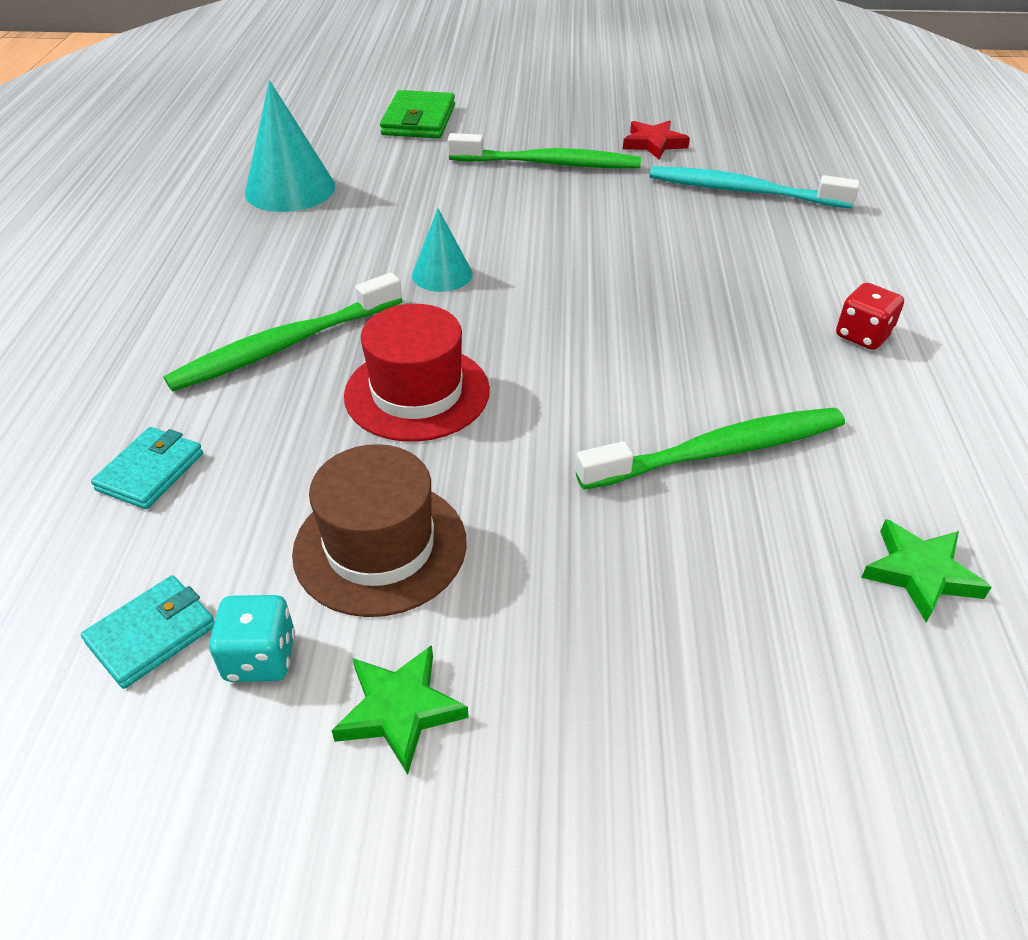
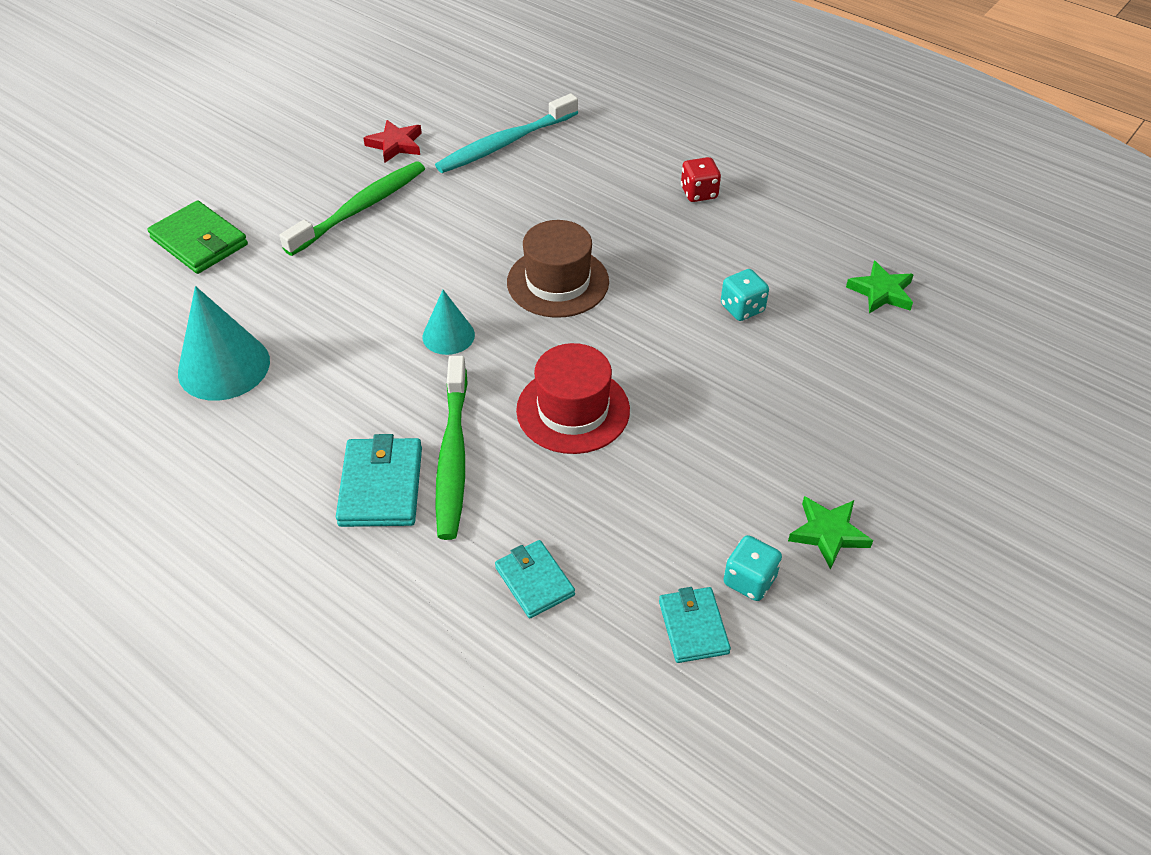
camera: 55 degrees left, 5 degrees up
brown hat [292,444,467,617] -> brown hat moved to [507,220,609,318]
green toothbrush [576,407,845,490] -> turquoise dice [721,269,769,321]
none -> turquoise wallet [336,434,422,527]

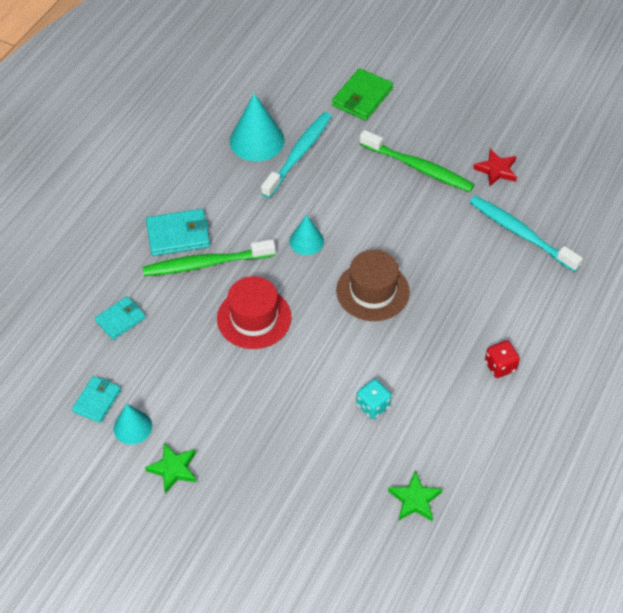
camera: 80 degrees right, 5 degrees up
turquoise wallet [659,587,731,663] -> turquoise wallet turned 45 degrees counterclockwise [72,376,121,423]
turquoise dice [723,535,782,601] -> turquoise cone [113,404,152,445]
none -> turquoise toothbrush [261,112,332,198]

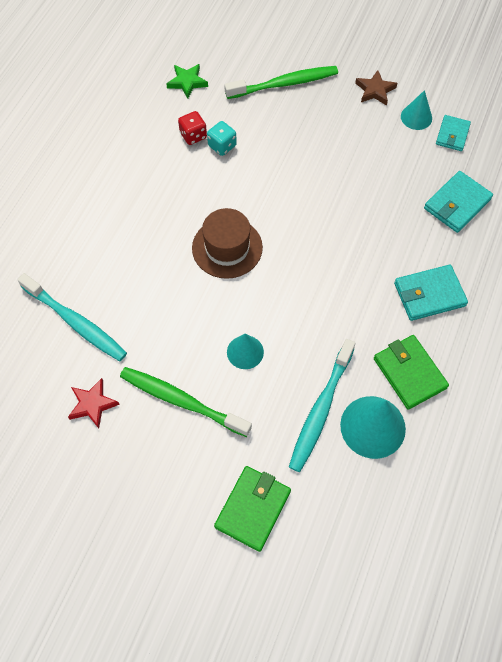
camera: 175 degrees right, 10 degrees up
turquoise wallet [95,296,146,340] -> turquoise wallet [424,171,493,233], size x1.51
green toothbrush [143,239,276,276] -> green toothbrush moved to [224,66,338,99]
green star [145,443,197,494] -> brown star [355,70,397,106]
red hat [217,276,292,349] -> none
turquoise cone [289,215,324,255] -> turquoise cone moved to [227,334,264,369]
red dice [485,340,520,378] -> red dice moved to [178,111,207,145]
none -> green wallet [374,335,449,410]

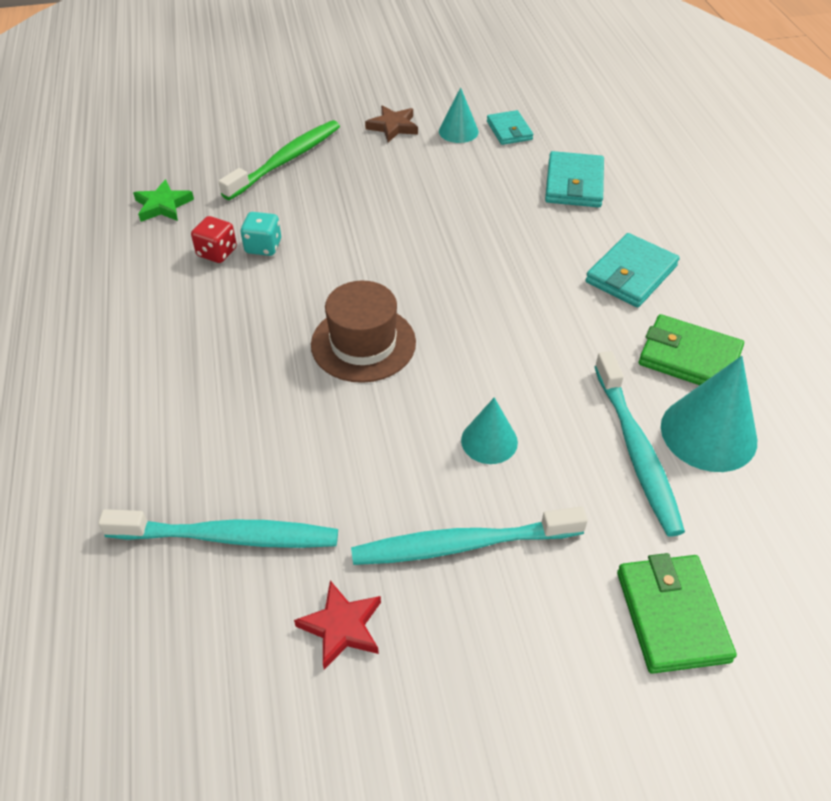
camera: 35 degrees left, 15 degrees down
green toothbrush [120,367,252,437] -> turquoise toothbrush [351,507,588,565]

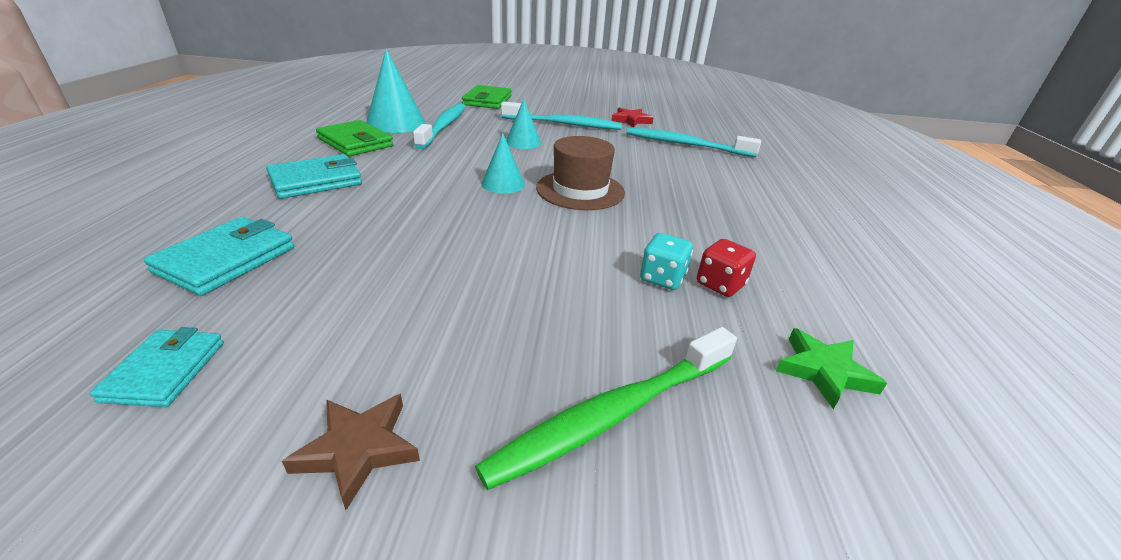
camera: 165 degrees left, 15 degrees down
turquoise cone [439,87,479,143] -> turquoise cone moved to [481,133,525,194]

